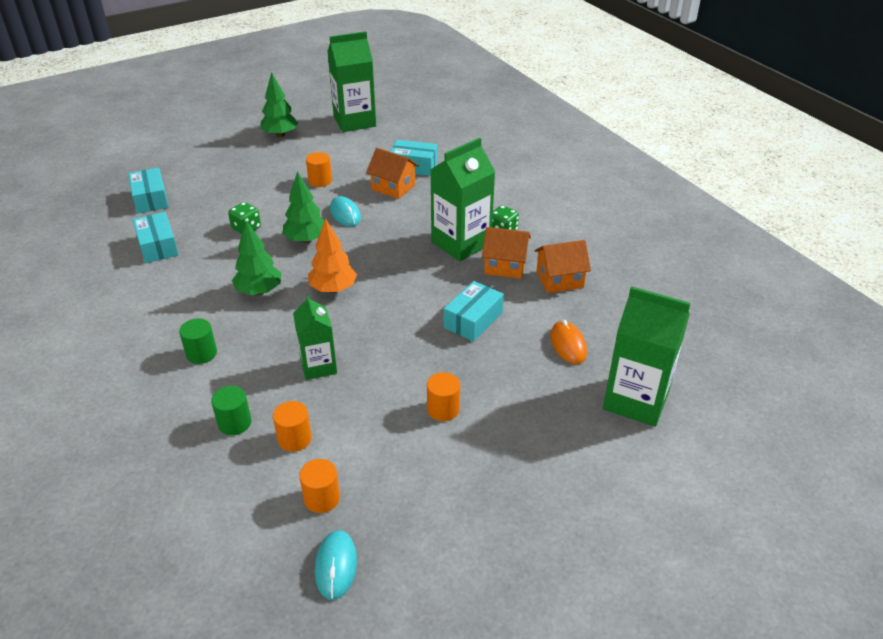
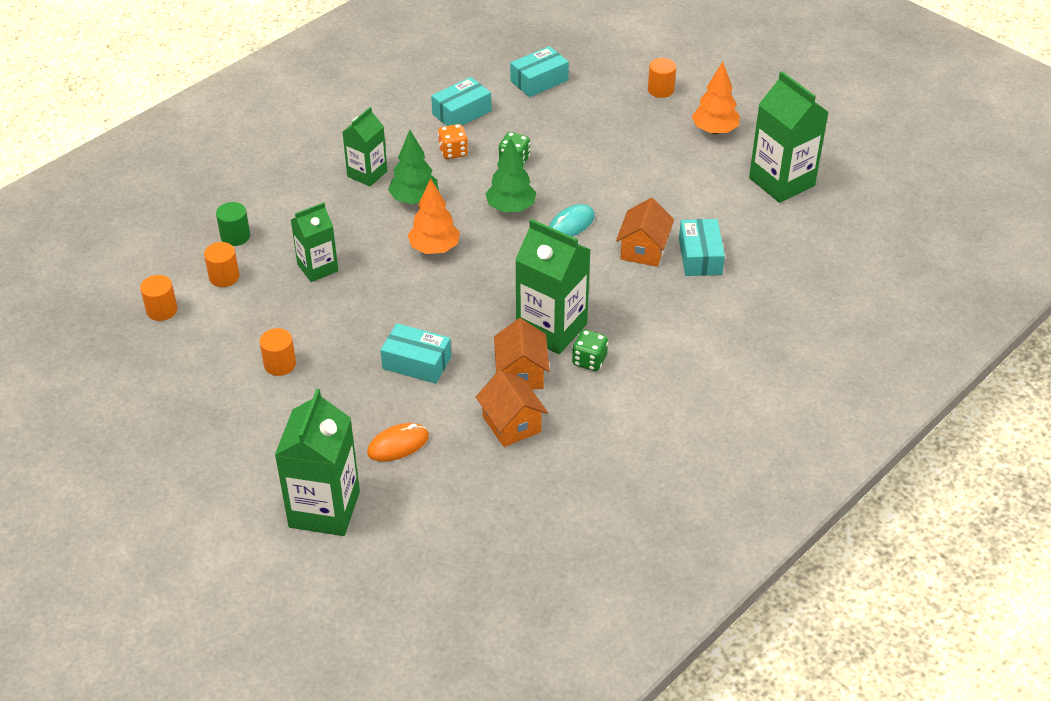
camera: 75 degrees right, 5 degrees up
green cylinder [179,318,217,364] -> none
green tree [260,72,298,137] -> orange tree [692,61,740,134]
orange cylinder [306,152,332,187] -> orange cylinder moved to [648,58,676,98]
turquoise mouse [315,530,357,600] -> none
none -> green carton [342,107,387,187]
none -> orange dice [438,124,468,159]

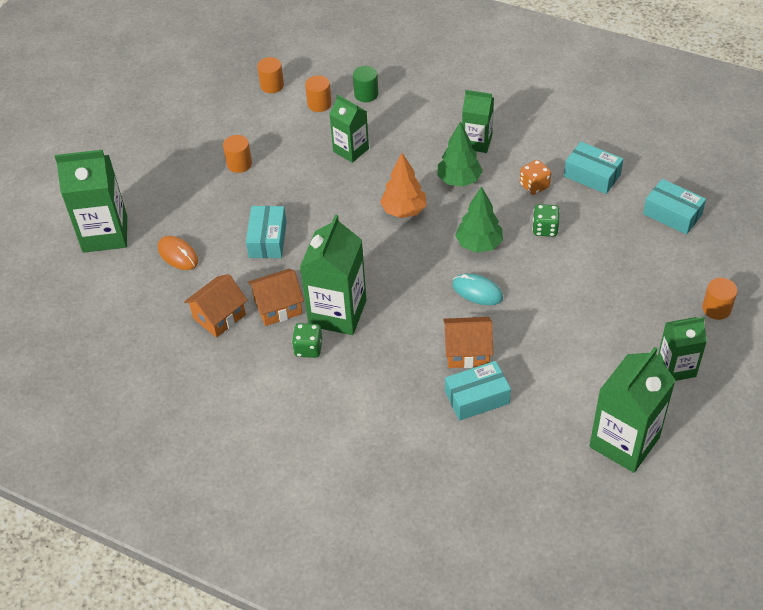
camera: 75 degrees right, 5 degrees up
orange tree [692,61,740,134] -> green carton [658,317,707,381]

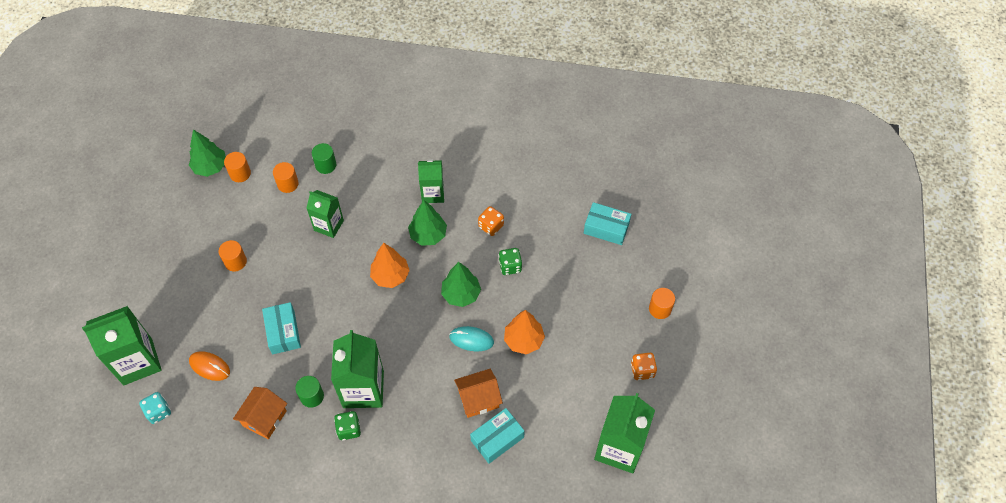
camera: 20 degrees left, 10 degrees up
orange house [248,269,304,326] -> green cylinder [295,376,324,408]
turquoise box [564,142,623,194] -> none
green carton [658,317,707,381] -> orange dice [631,353,657,380]
none -> turquoise dice [139,392,171,424]
none -> green tree [189,129,226,177]
none -> orange tree [504,310,545,354]

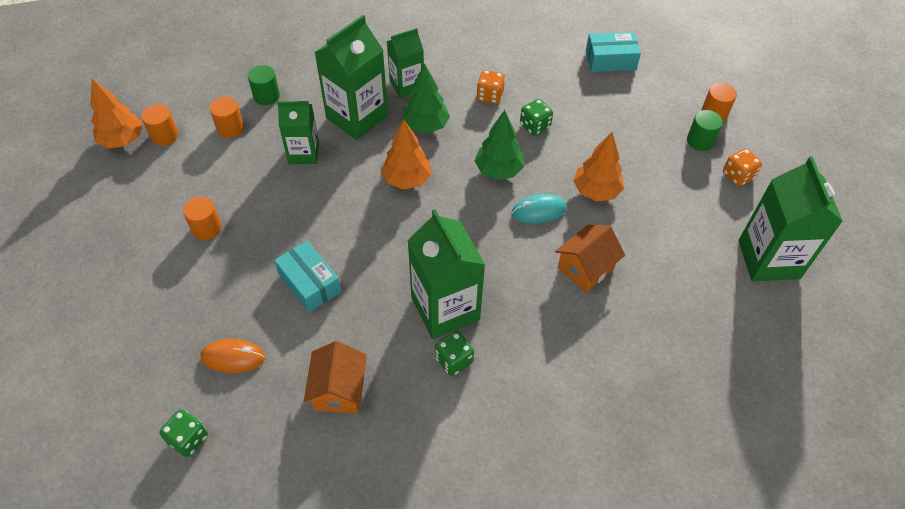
camera: 25 degrees left, 5 degrees down
green carton [82,306,162,385] -> green carton moved to [314,15,388,140]
turquoise dice [139,392,171,424] -> green dice [159,409,208,457]
green tree [189,129,226,177] -> orange tree [91,79,143,149]
green cylinder [295,376,324,408] -> green cylinder moved to [687,110,723,151]
turquoise box [470,408,525,464] -> none

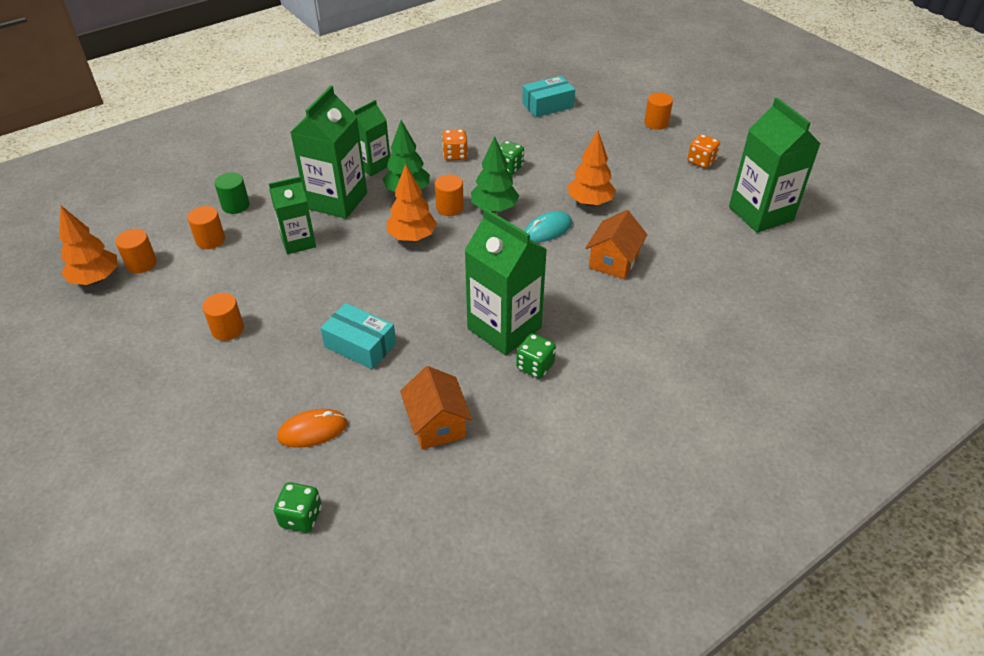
camera: 20 degrees left, 10 degrees down
green cylinder [687,110,723,151] -> none
none -> orange cylinder [435,175,464,216]

